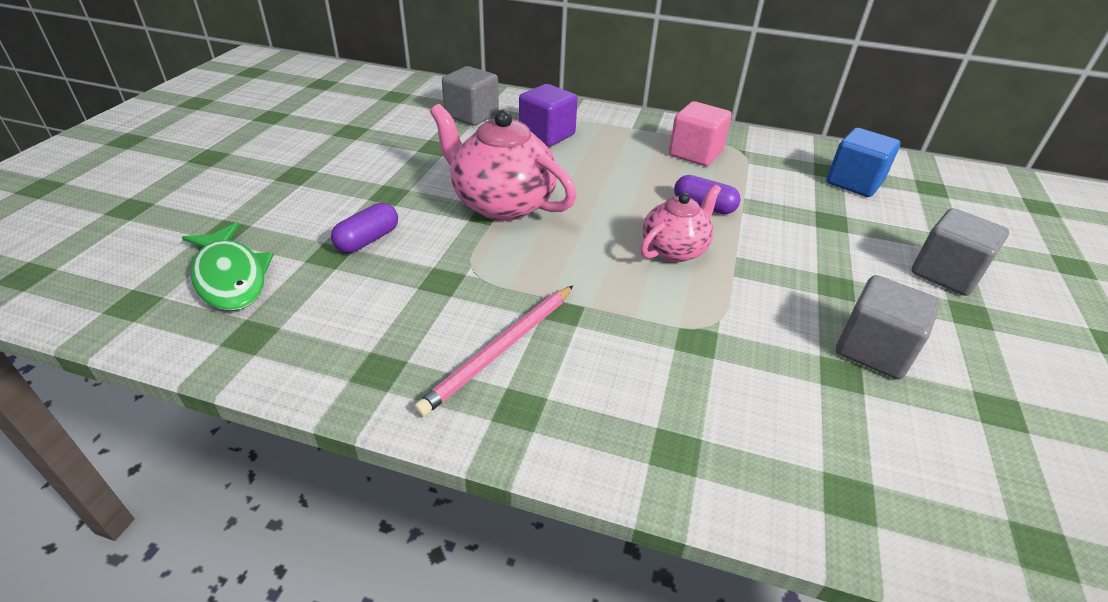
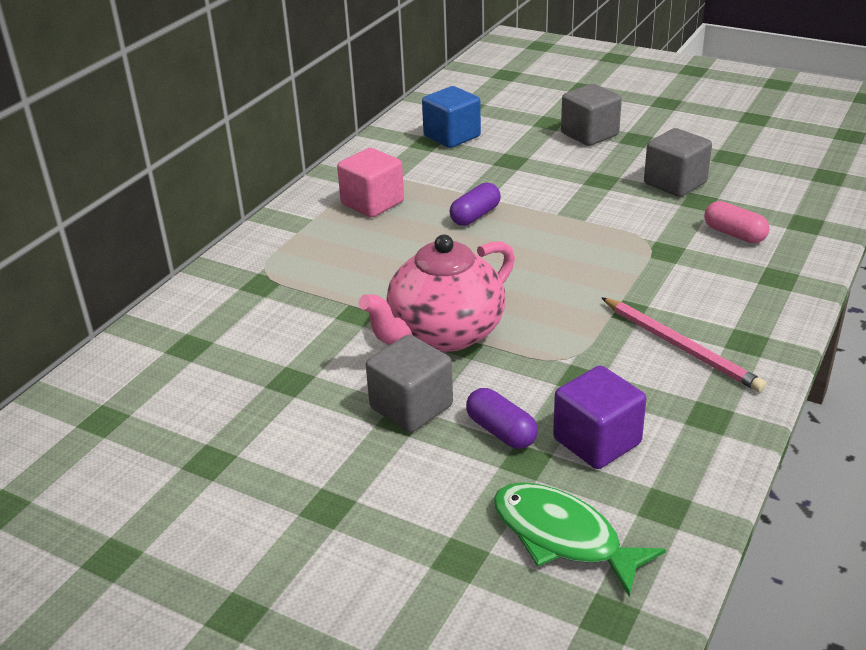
camera: 75 degrees left, 5 degrees down
green fish [182,222,274,311] -> green fish turned 120 degrees counterclockwise [494,482,666,597]
grey cube [442,66,499,126] -> grey cube moved to [366,335,453,432]
purple cube [519,84,578,147] -> purple cube moved to [553,365,646,469]
pink teapot [640,184,721,262] -> none
none -> pink capsule [704,201,769,243]

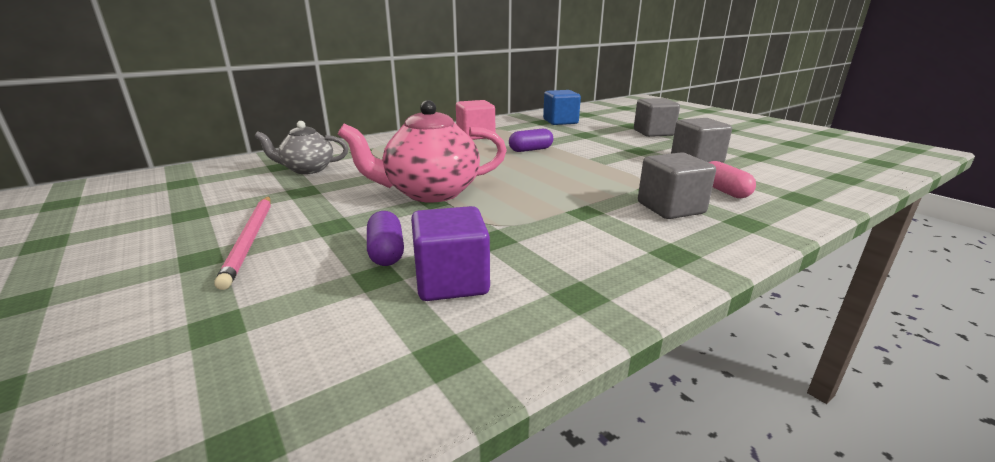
camera: 25 degrees right, 10 degrees down
grey cube [366,335,453,432] -> grey cube moved to [638,152,716,219]
green fish [494,482,666,597] -> none
pink pencil [601,297,766,392] -> pink pencil moved to [214,196,271,290]
none -> grey teapot [254,121,348,174]

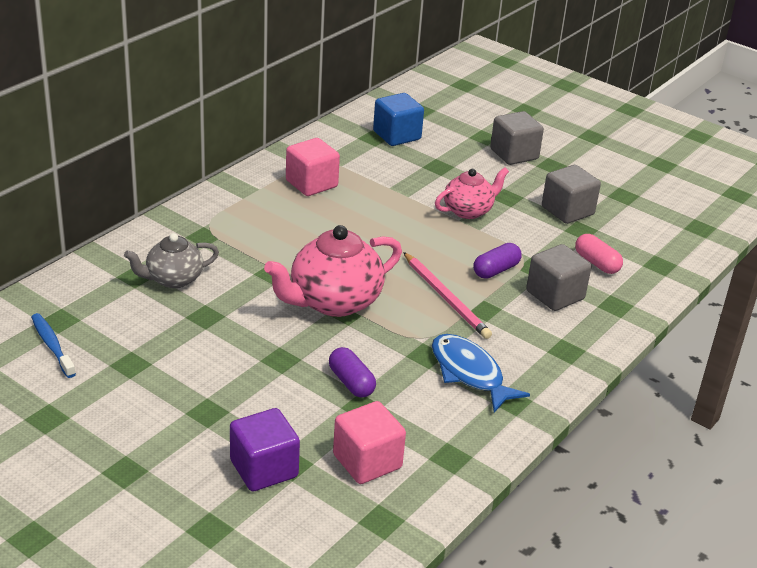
camera: 20 degrees left, 10 degrees up
pink pencil [214,196,271,290] -> pink pencil moved to [403,252,492,339]
purple cube [411,206,490,301] -> purple cube moved to [230,408,300,491]
purple capsule [509,129,553,152] -> purple capsule moved to [474,243,522,279]
none -> blue toothbrush [31,313,76,378]
none -> pink cube [333,401,406,484]
none -> blue fish [432,334,530,412]
none -> pink teapot [435,167,509,219]

